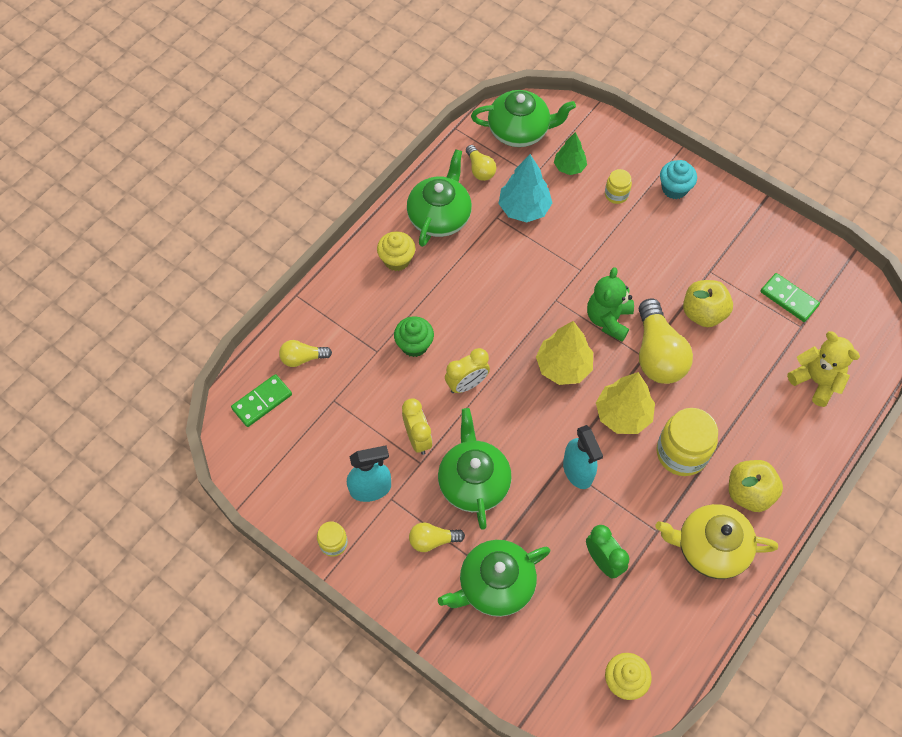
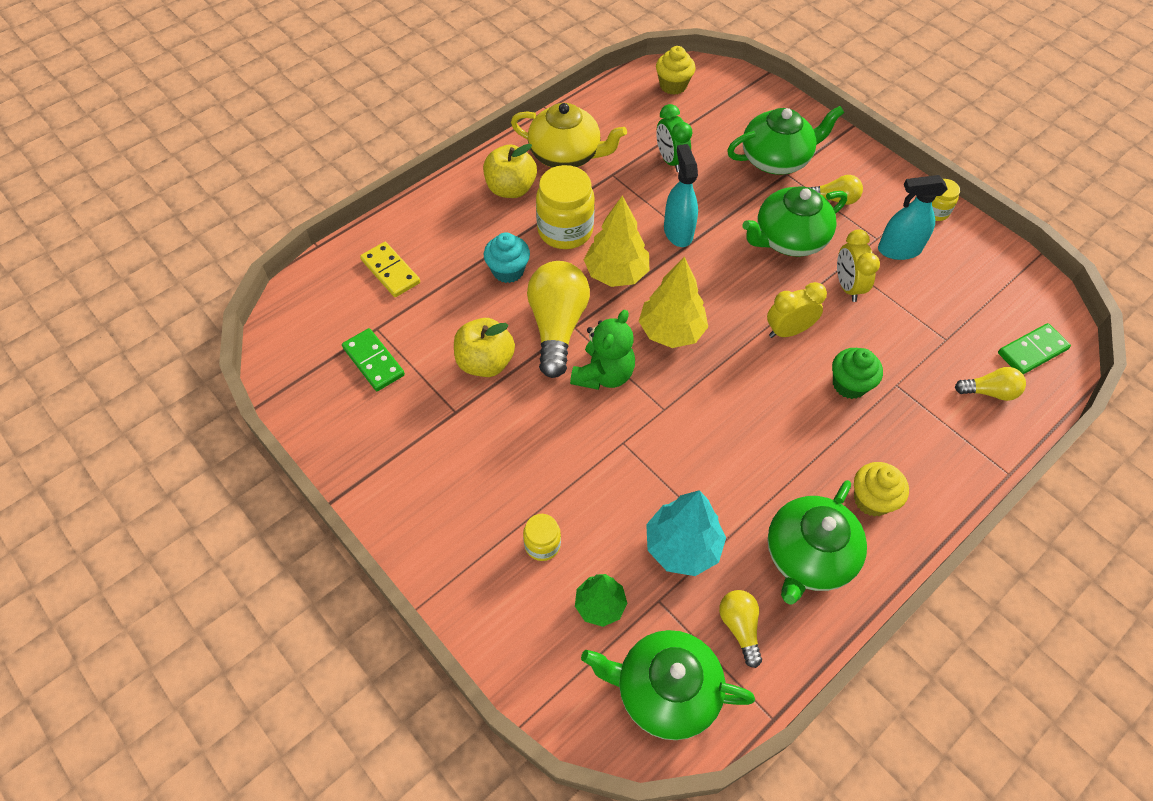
camera: 170 degrees left, 5 degrees down
green teapot [438,408,512,530] -> green teapot turned 60 degrees clockwise [742,186,847,257]
turquoise cupcake [660,160,697,199] -> turquoise cupcake moved to [484,232,530,283]
yellow teddy bear [787,331,860,407] -> yellow domino [360,242,420,297]

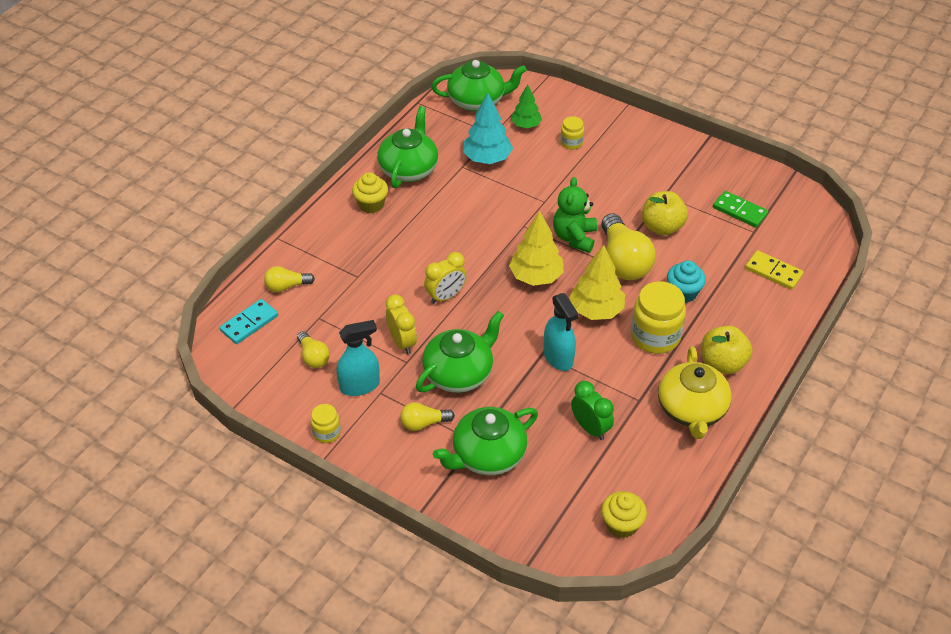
camera: 165 degrees right, 10 degrees down
yellow teapot [511,103,627,168] -> yellow teapot turned 90 degrees counterclockwise [658,346,731,439]
yellow light bulb [719,590,762,668] -> yellow light bulb moved to [297,331,330,368]
green cupcake [832,348,883,399] -> none
green domino [998,323,1071,374] -> turquoise domino [220,299,278,344]

